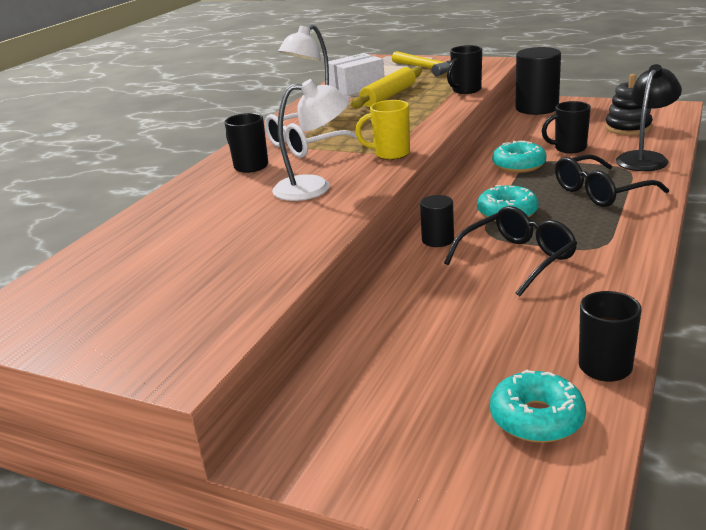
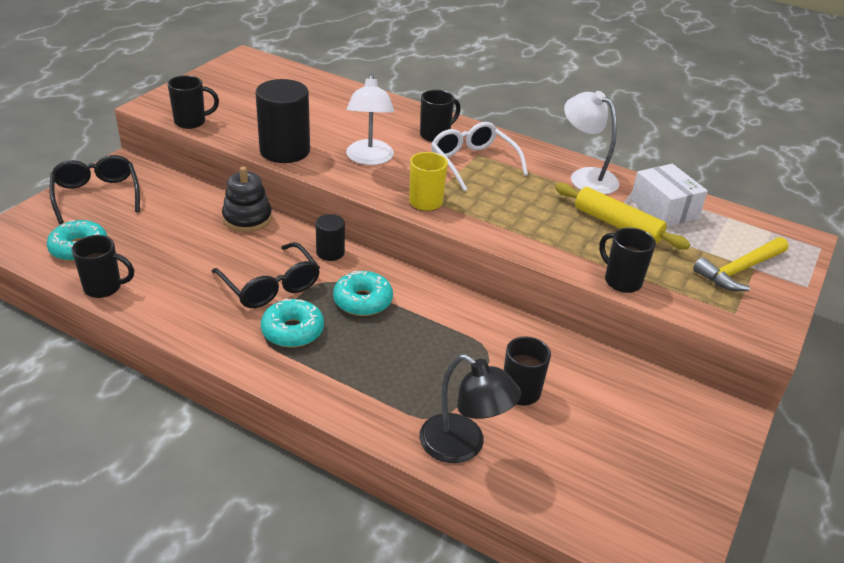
camera: 90 degrees right, 10 degrees up
turquoise donut [492,141,546,173] -> turquoise donut moved to [261,298,324,348]
black cylinder [516,47,561,115] -> black cylinder moved to [255,79,310,163]
black glasses [555,154,669,207] -> black glasses moved to [49,155,140,224]
black stacking toy [605,74,653,135] -> black stacking toy moved to [222,166,272,232]
none -> black mug [168,75,219,129]

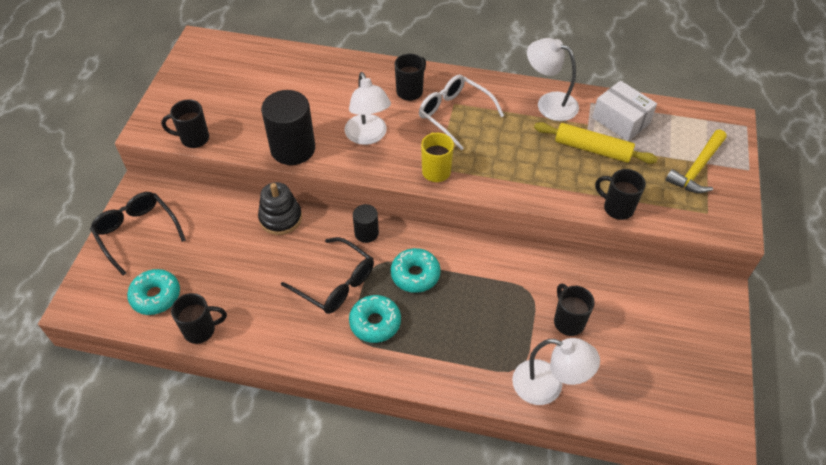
camera: 15 degrees left, 15 degrees up
black mug [168,75,219,129] -> black mug turned 150 degrees counterclockwise [161,99,209,148]
black lamp [419,354,521,463] -> white lamp [512,338,600,405]

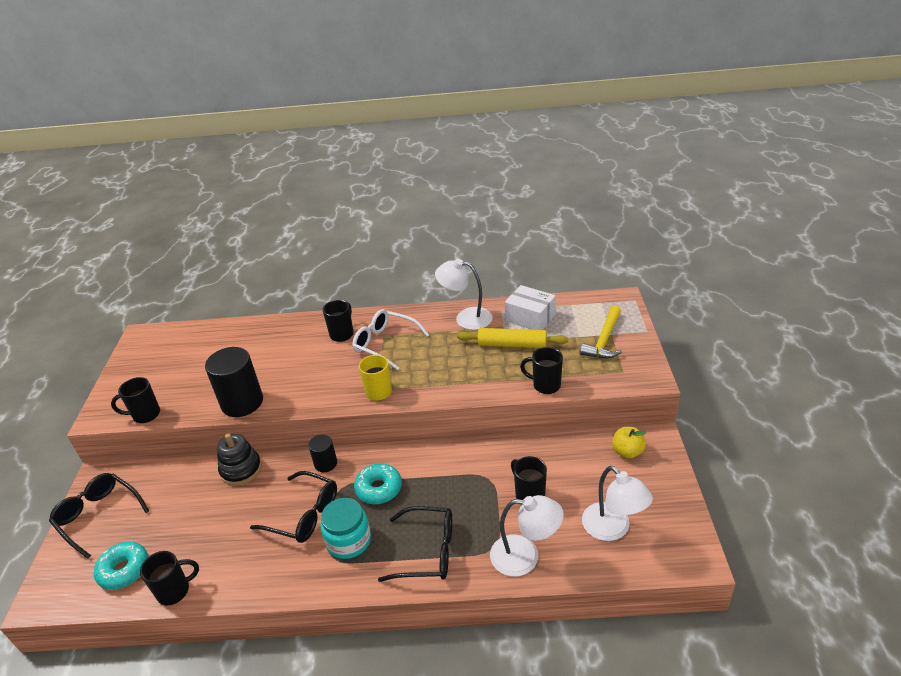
camera: 10 degrees left, 15 degrees down
white lamp [344,72,391,145] -> white lamp moved to [582,466,653,541]
turquoise donut [349,295,401,343] -> turquoise jar [320,498,371,559]
none -> black glasses [378,506,452,582]
none -> yellow apple [612,427,646,459]

